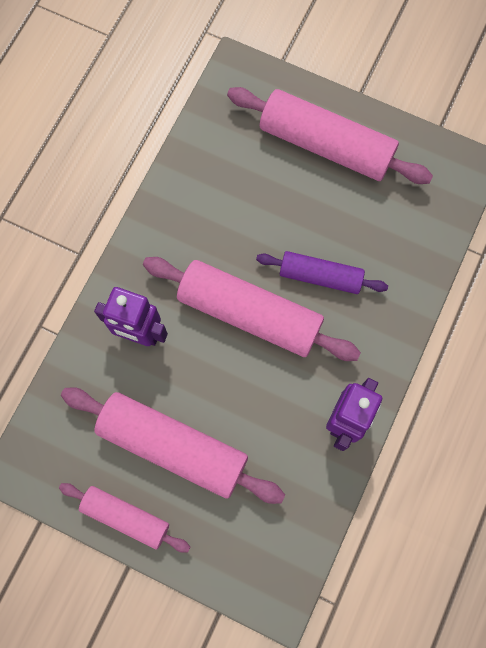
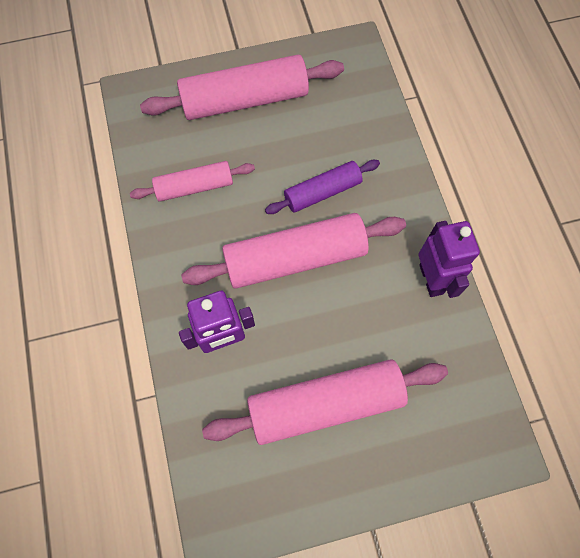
camera: 40 degrees left, 5 degrees down
pink rolling pin [59,483,190,553] -> pink rolling pin moved to [130,161,255,202]

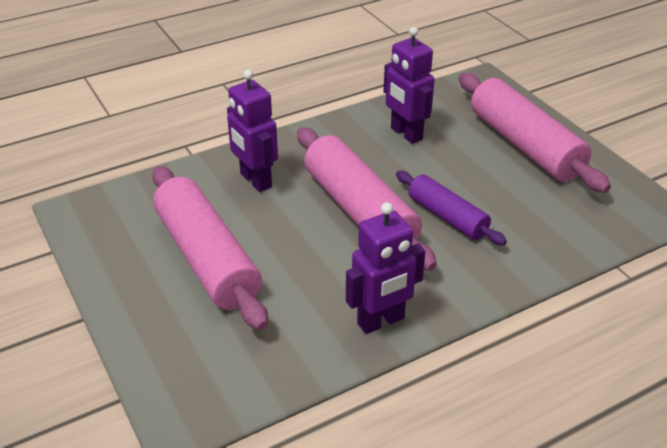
camera: 75 degrees right, 30 degrees down
pink rolling pin [130,161,255,202] -> purple robot [384,27,435,144]

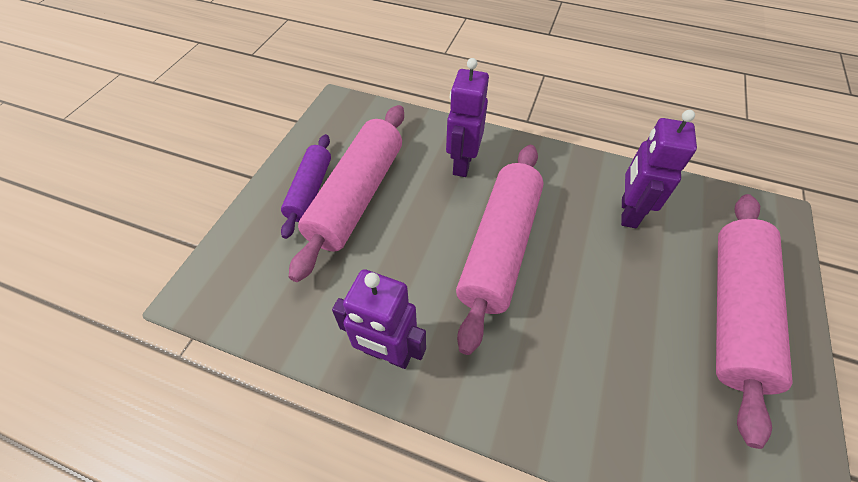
camera: 50 degrees right, 15 degrees up
purple rolling pin [396,171,507,246] -> purple rolling pin moved to [281,134,331,239]

